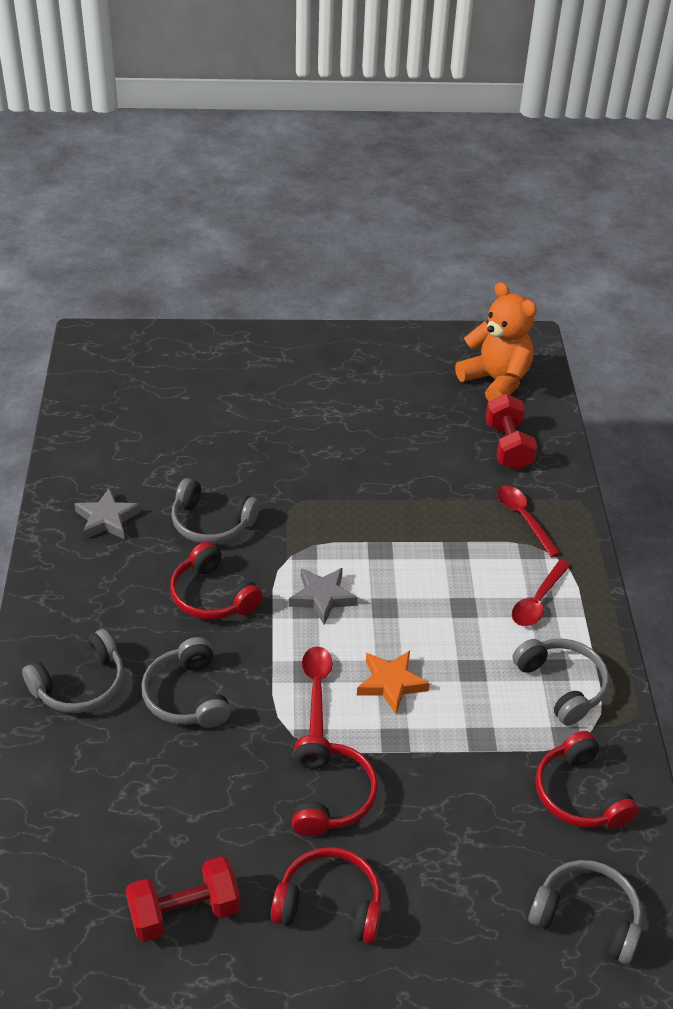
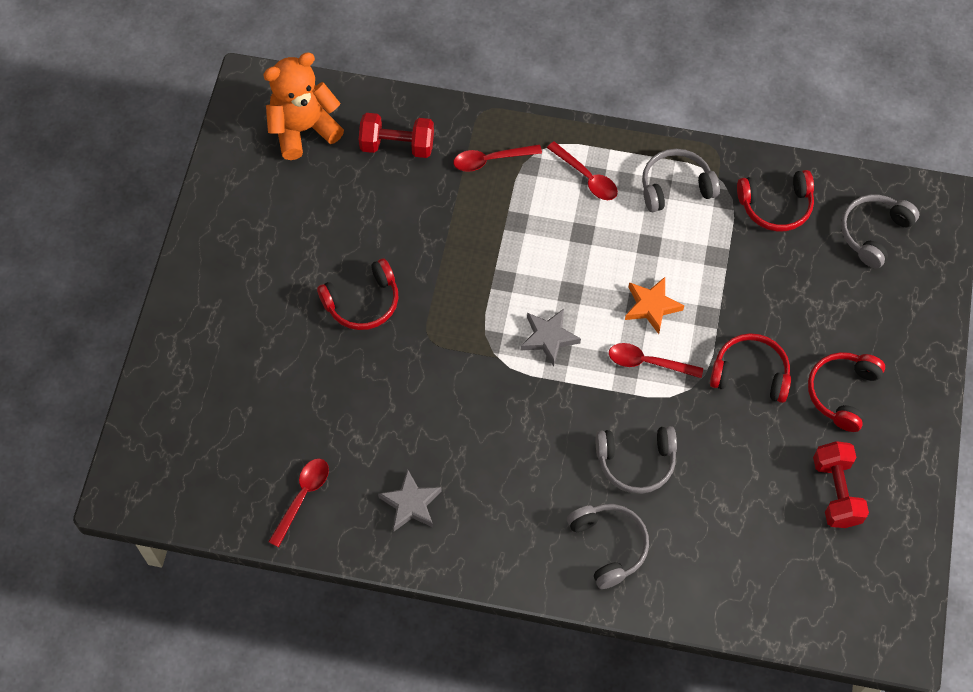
camera: 75 degrees left, 20 degrees up
red headphones [170,541,263,620] -> red headphones moved to [317,258,398,330]
grey headphones [171,478,260,544] -> none
none -> red spoon [268,459,329,547]

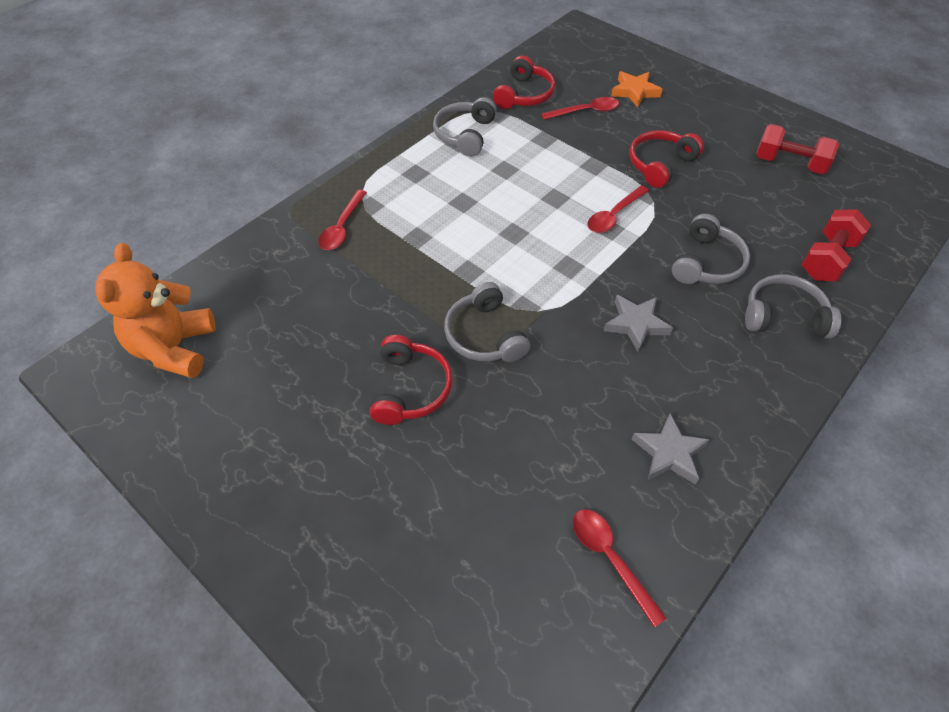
camera: 60 degrees left, 10 degrees down
red dumbbell [359,113,434,158] -> red dumbbell moved to [801,209,871,281]
grey star [521,309,581,366] -> grey star moved to [604,295,673,352]
red spoon [547,141,618,200] -> red spoon moved to [541,97,619,120]
orange star [625,277,684,334] -> orange star moved to [611,71,663,107]
red headphones [808,352,885,432] -> none
grey headphones [841,195,920,268] -> grey headphones moved to [444,282,530,362]

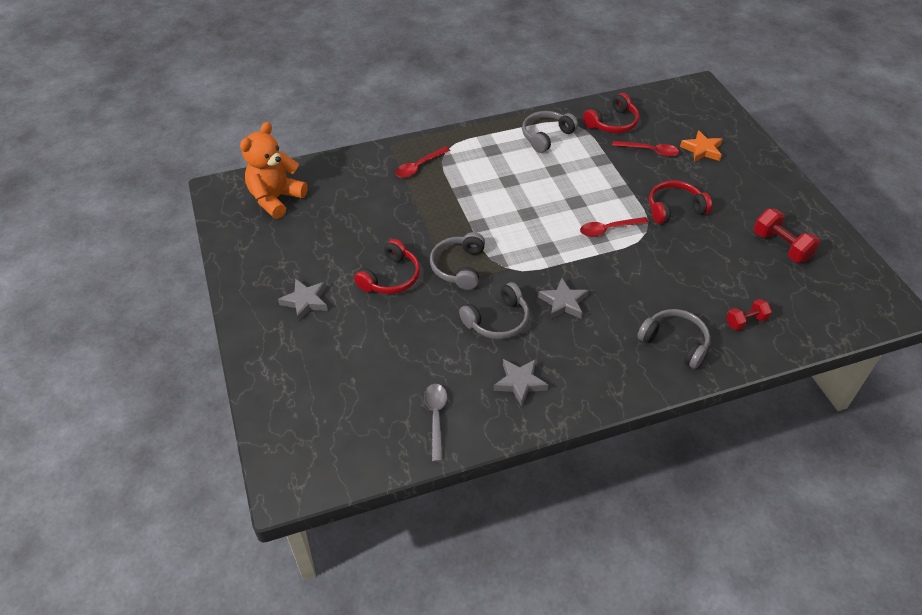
camera: 30 degrees right, 5 degrees down
red spoon [573,509,667,627] -> grey spoon [424,384,447,462]
grey headphones [672,214,750,284] -> grey headphones moved to [459,282,529,339]
red dumbbell [801,209,871,281] -> red dumbbell [726,299,772,331], size x0.64
none -> grey star [278,279,328,322]

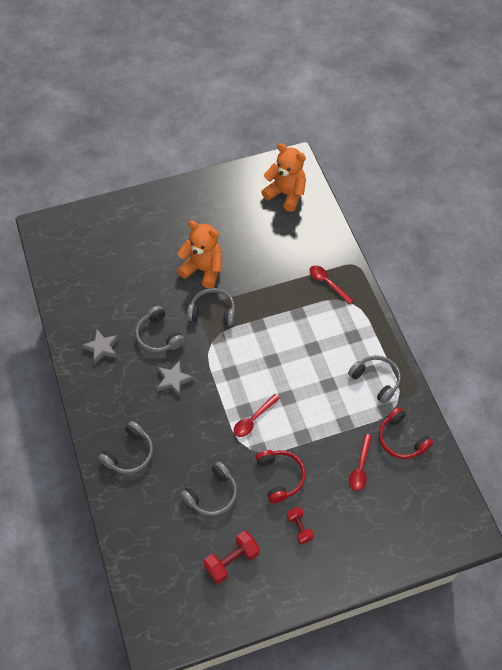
camera: 90 degrees right, 10 degrees up
grey star [278,279,328,322] -> none
red headphones [354,239,420,294] -> orange teddy bear [177,221,222,288]
grey spoon [424,384,447,462] -> none
red spoon [580,217,649,237] -> red spoon turned 120 degrees counterclockwise [234,394,280,437]
orange star [680,130,723,162] -> none
red dumbbell [726,299,772,331] -> red dumbbell moved to [287,507,314,544]
none -> grey headphones [181,462,237,516]

